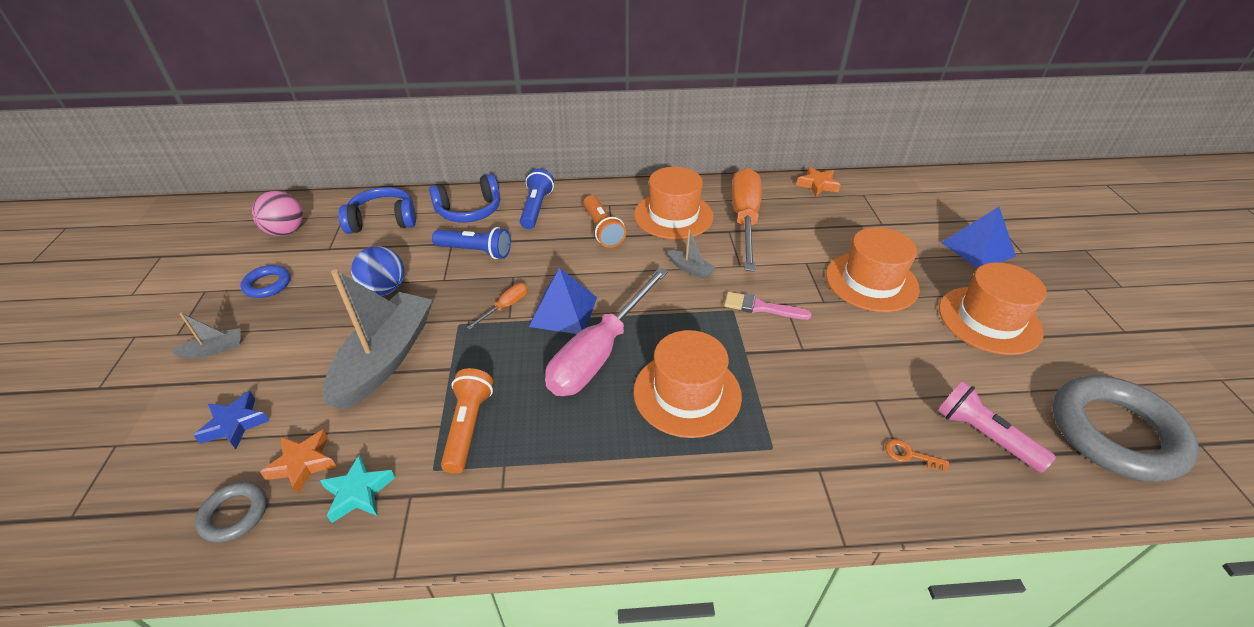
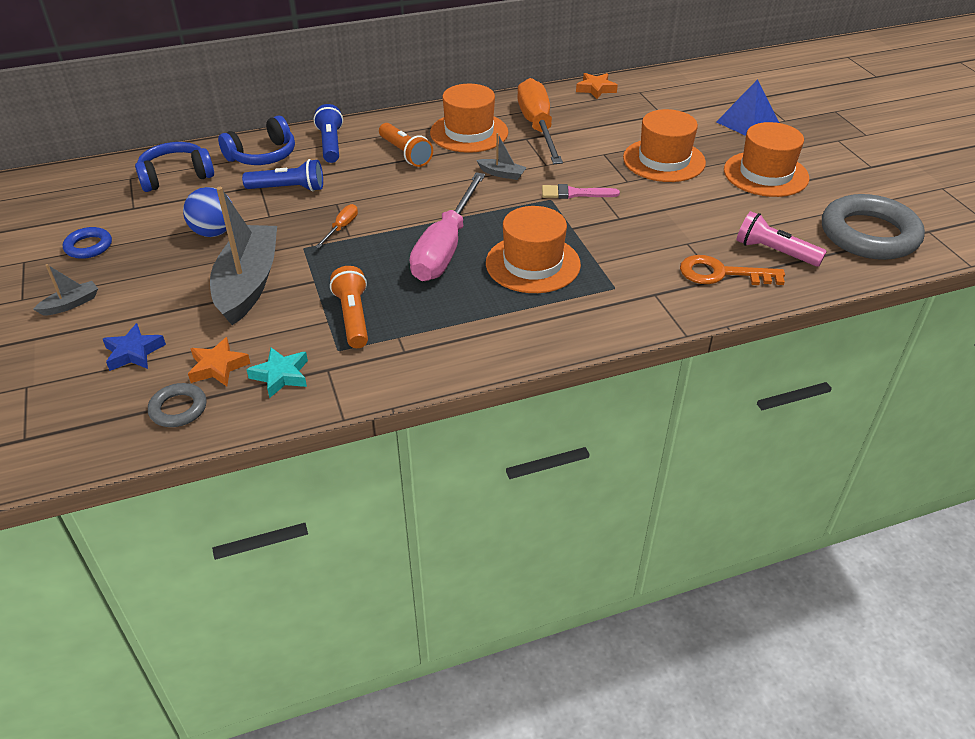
camera: 15 degrees left, 0 degrees up
pink ball [252,191,303,236] -> none
blue pyramid [529,267,597,334] -> none
orange key [885,439,949,472] -> orange key [680,255,785,285], size x2.09

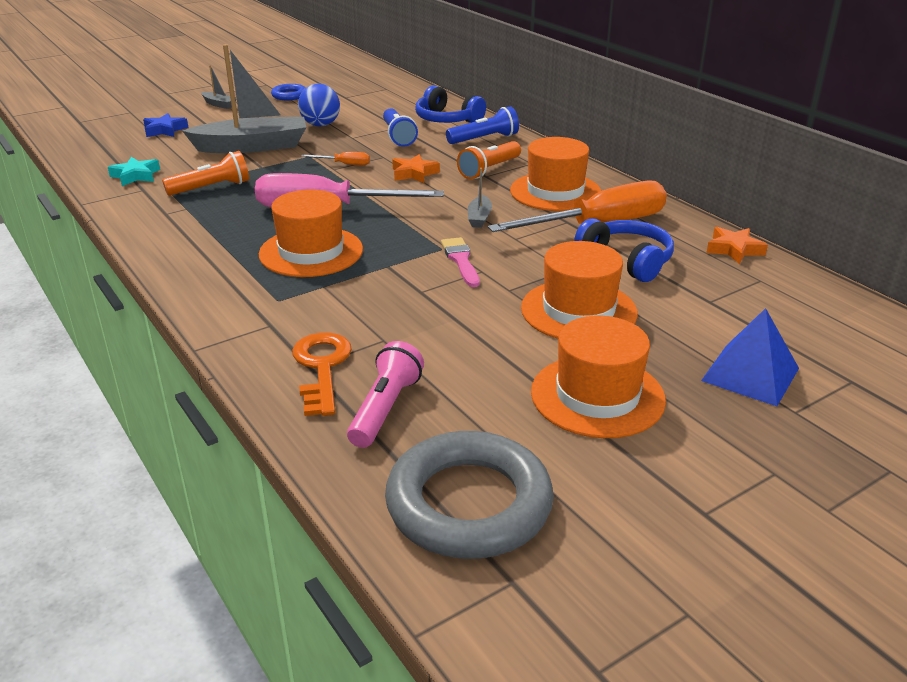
camera: 75 degrees right, 10 degrees down
blue headphones [135,142,214,192] -> blue headphones moved to [574,218,674,282]
grey ring [148,383,206,427] -> none
orange star [188,337,251,387] -> orange star moved to [392,154,440,183]

